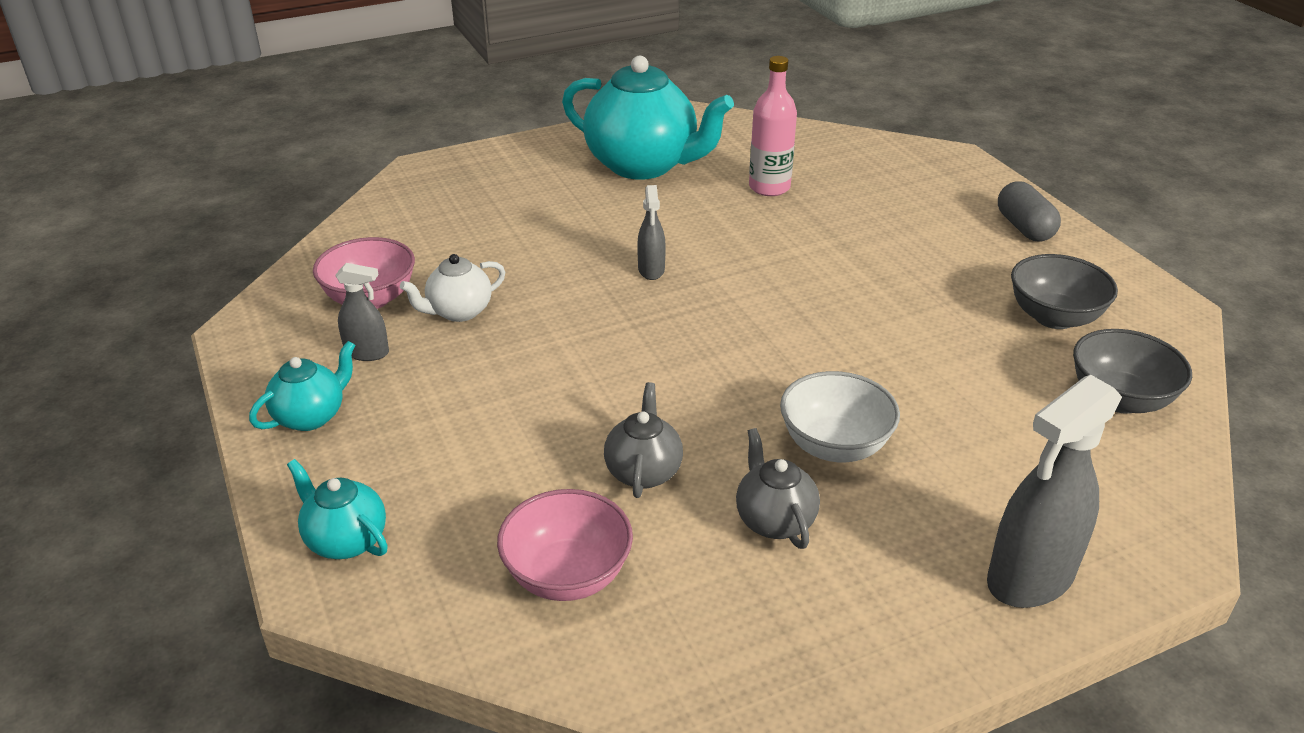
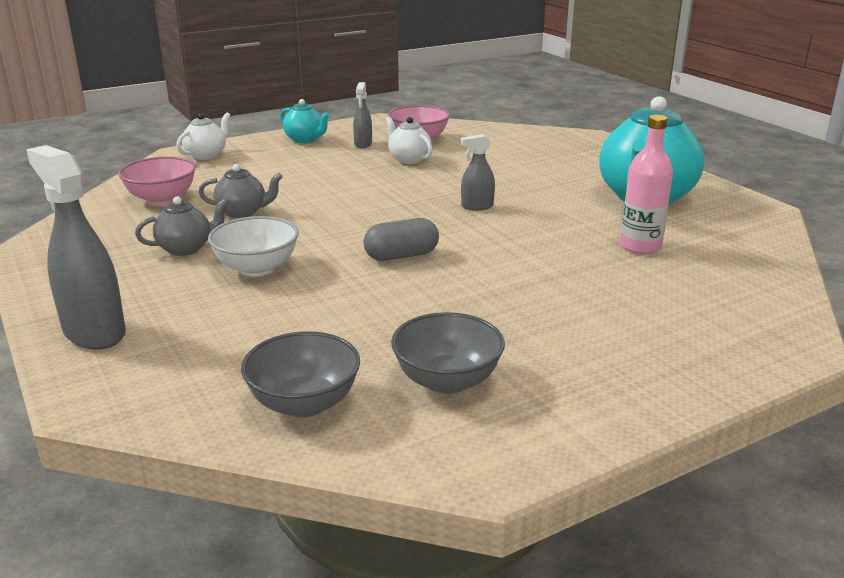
camera: 85 degrees right, 10 degrees down
turquoise teapot [287,459,388,559] -> white teapot [176,112,231,160]
grey capsule [998,182,1061,241] -> grey capsule moved to [363,218,439,261]

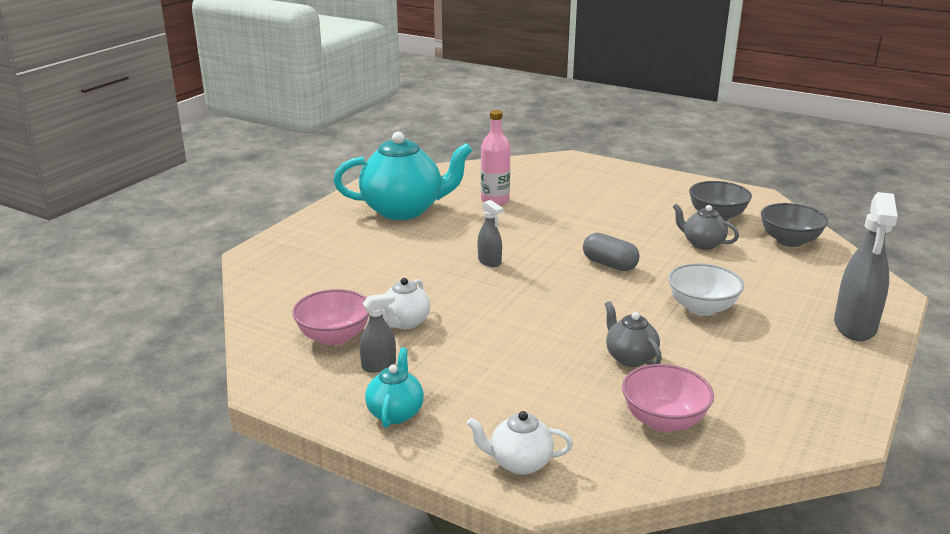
camera: 120 degrees left, 0 degrees up
grey teapot [135,197,228,256] -> grey teapot moved to [673,203,739,250]

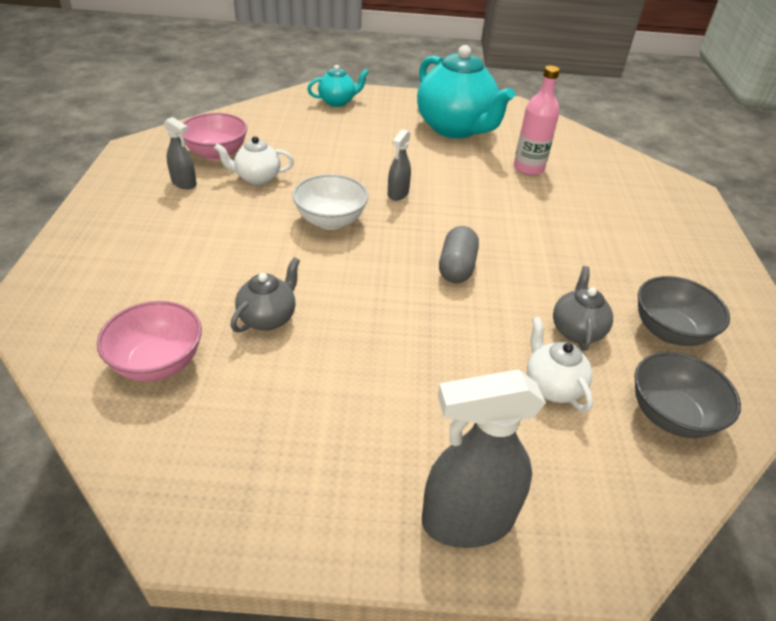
camera: 60 degrees right, 15 degrees up
turquoise teapot [365,348,424,428] -> turquoise teapot moved to [307,65,369,107]
white teapot [467,411,573,475] -> white teapot moved to [527,317,593,412]
white bowl [668,263,744,316] -> white bowl moved to [292,174,369,230]

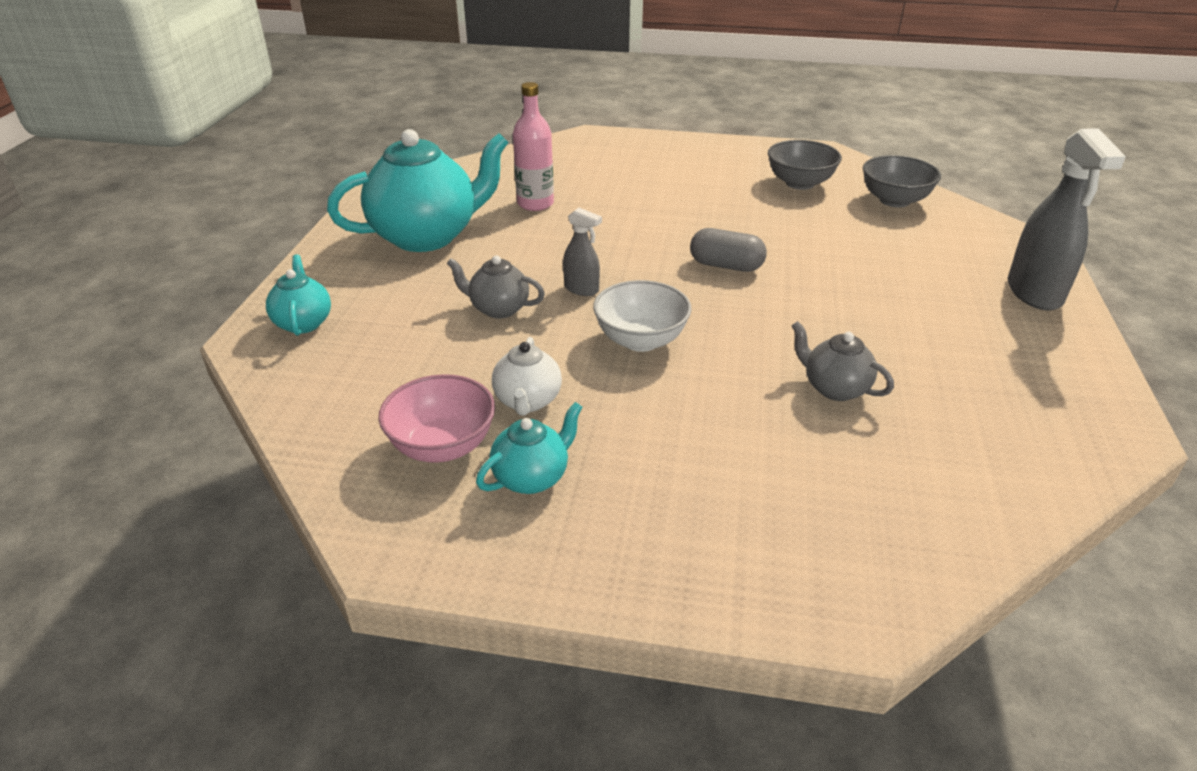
camera: 80 degrees left, 5 degrees down
pink bowl [97,301,202,382] -> none
grey spray bottle [164,117,197,189] -> turquoise teapot [476,402,583,494]
white teapot [527,317,593,412] -> none
grey teapot [553,266,613,351] -> grey teapot moved to [447,255,545,319]

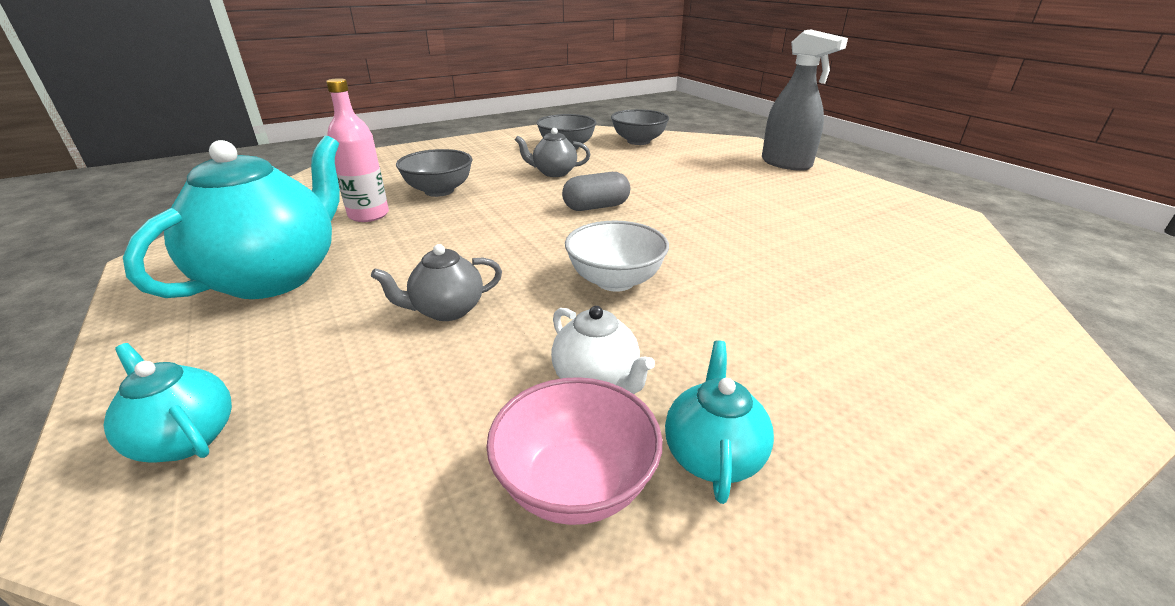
camera: 40 degrees left, 5 degrees down
grey spray bottle [563,208,602,296] -> none
grey teapot [791,321,894,401] -> grey teapot moved to [515,128,590,177]
none -> grey bowl [396,149,472,197]

